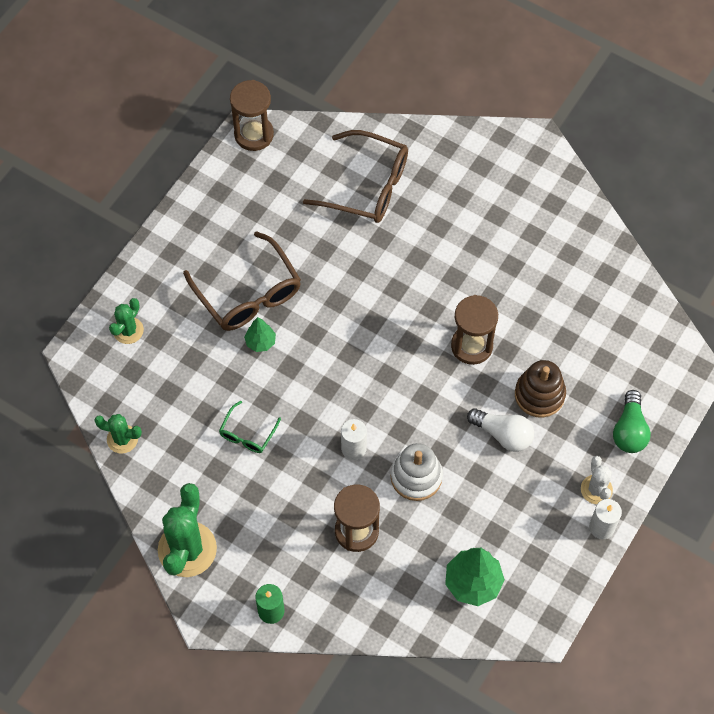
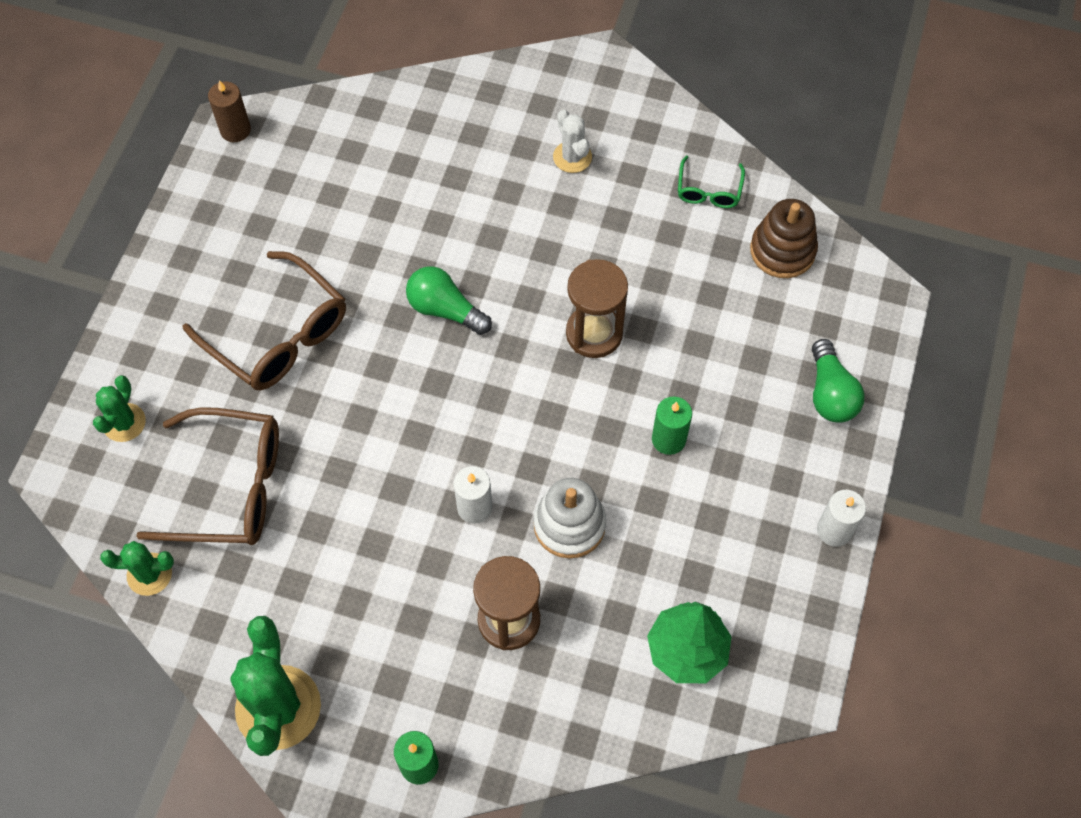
camera: 15 degrees left, 0 degrees up
green glasses [219,401,281,453] -> green glasses moved to [678,156,745,208]
brown hourglass [230,80,274,151] -> brown candle [208,80,251,142]
green tree [244,317,276,352] -> none
brown glasses [303,130,408,223] -> brown glasses moved to [136,407,279,545]
white light bulb [467,408,534,452] -> green candle [652,396,692,455]
brown stacking toy [515,360,566,418] -> brown stacking toy moved to [750,199,818,278]
white cactus [581,456,613,504] -> white cactus moved to [553,109,592,173]
none -> green light bulb [406,266,492,335]

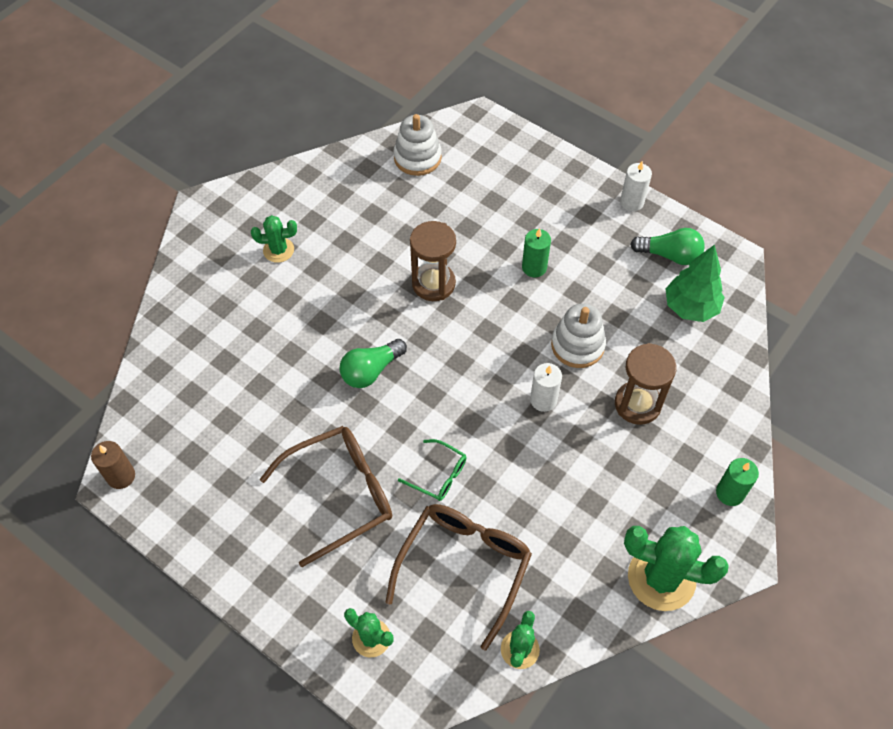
camera: 70 degrees left, 5 degrees down
white cactus [553,109,592,173] -> green cactus [251,215,297,263]
green glasses [678,156,745,208] -> green glasses moved to [398,439,466,501]
brown stacking toy [750,199,818,278] -> white stacking toy [393,114,442,176]
green light bulb [812,339,865,423] -> green light bulb moved to [630,228,705,265]

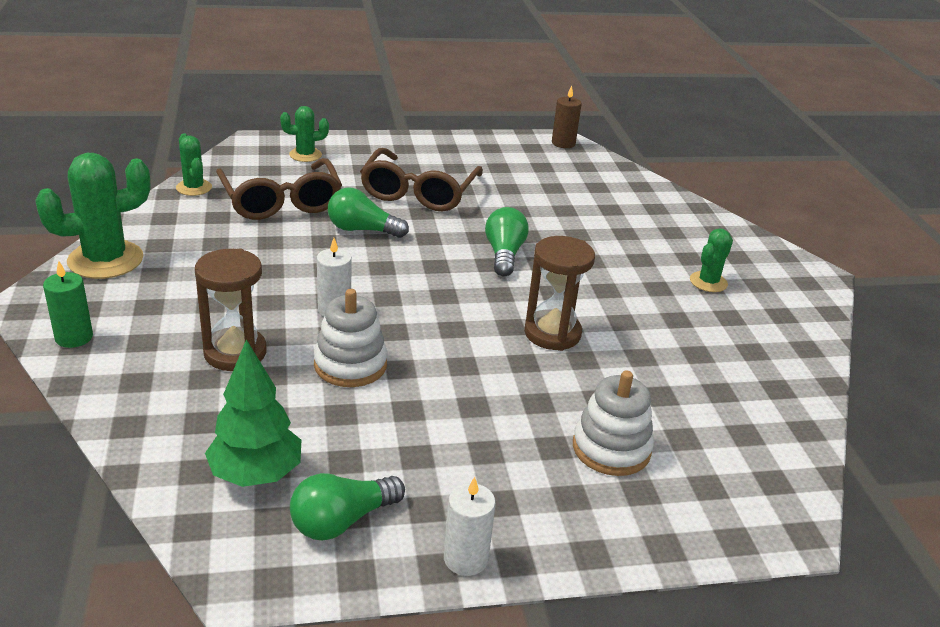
camera: 130 degrees right, 25 degrees down
white stacking toy [393,114,442,176] -> white stacking toy moved to [573,370,654,476]
green glasses [398,439,466,501] -> green light bulb [328,188,409,238]
green candle [522,228,551,277] -> none

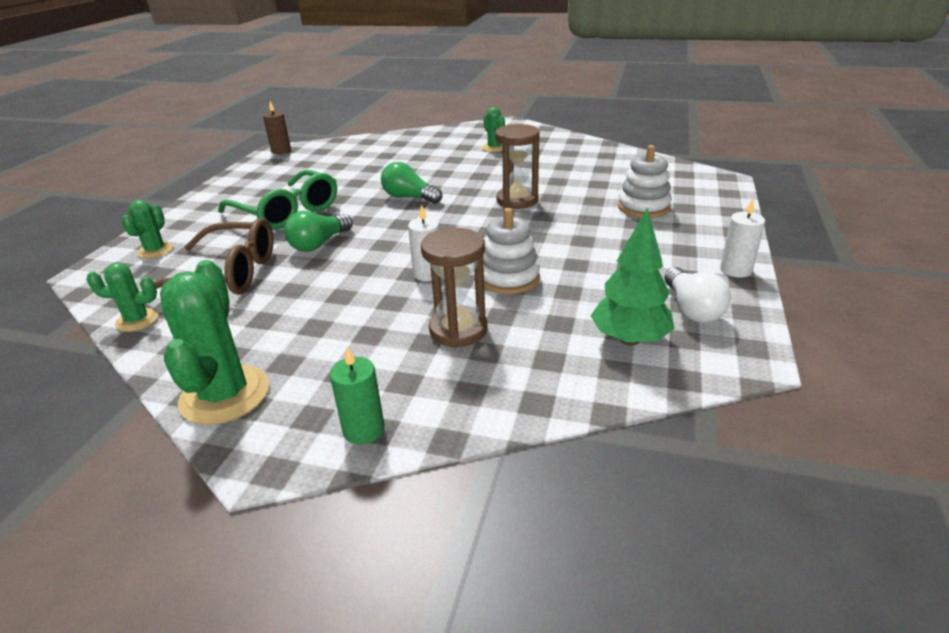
camera: 60 degrees left, 0 degrees up
green light bulb [290,473,405,540] -> white light bulb [664,267,731,323]
brown glasses [360,148,483,211] -> green glasses [218,170,337,229]

